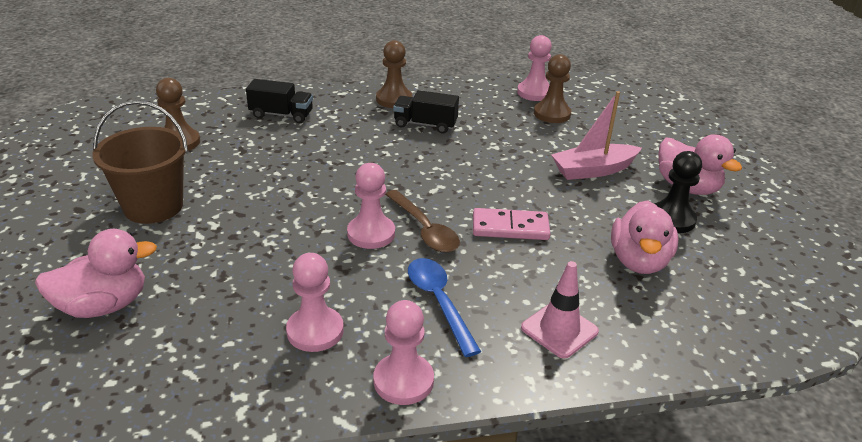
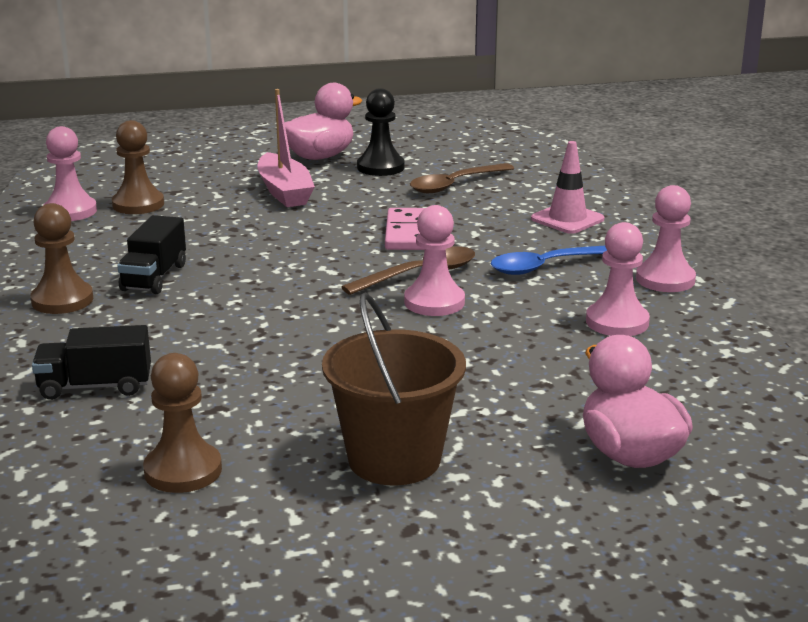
camera: 90 degrees left, 10 degrees down
black truck [246,79,313,123] -> black truck turned 105 degrees counterclockwise [32,325,151,400]
pink duck [611,200,678,274] -> brown spoon [410,163,514,193]

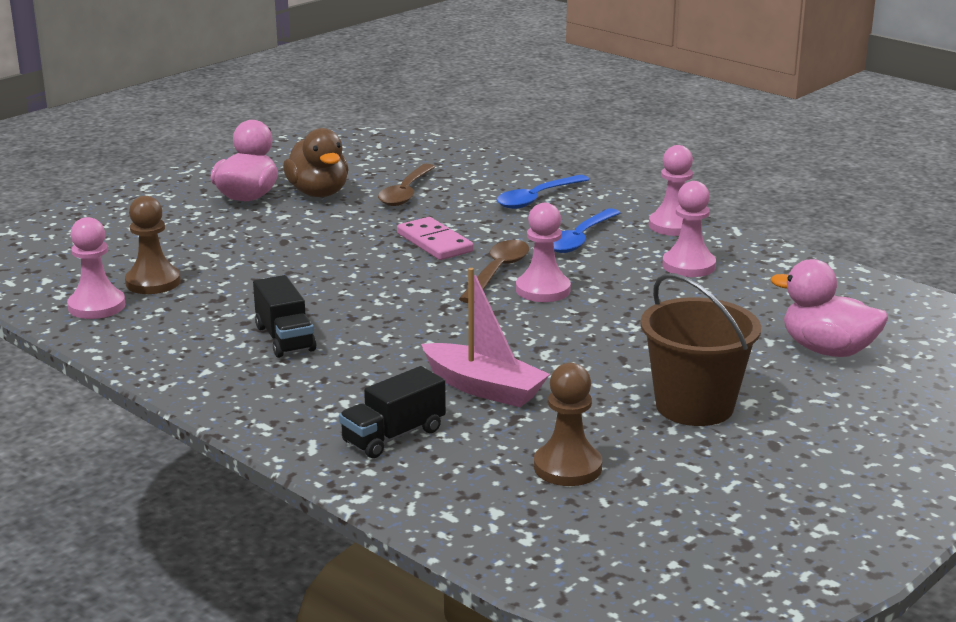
camera: 35 degrees left, 0 degrees up
brown pawn [30,203,94,314] -> none
pink boat [257,89,315,207] -> pink boat moved to [421,268,550,407]
black pawn [357,88,405,176] -> brown duck [283,128,349,197]
pink traffic cone [531,141,604,234] -> blue spoon [497,175,590,209]

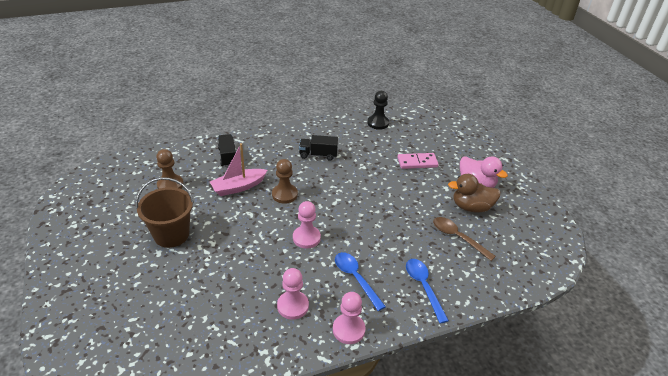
camera: 115 degrees right, 15 degrees up
pink pawn [67,217,125,319] -> black pawn [368,91,389,130]
brown pawn [125,196,181,294] -> brown pawn moved to [272,159,298,204]
pink domino [397,217,474,260] -> pink domino moved to [398,153,439,169]
brown spoon [459,240,529,303] -> none
pink duck [771,259,888,357] -> none

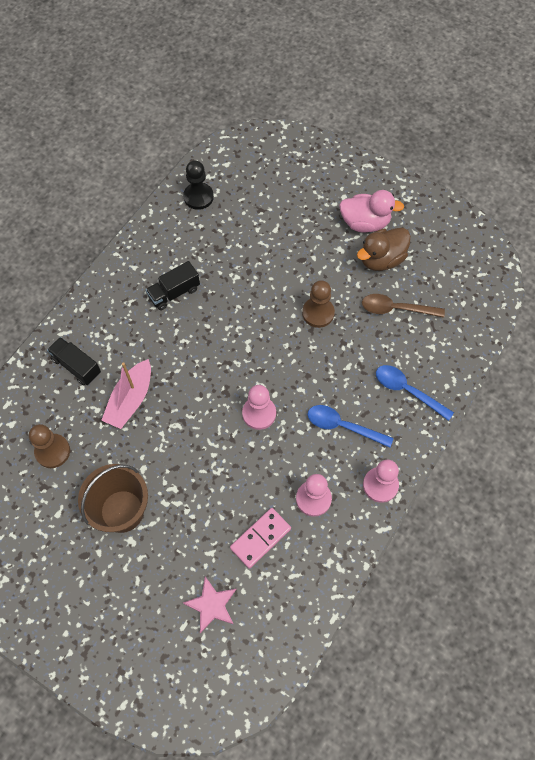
camera: 35 degrees left, 25 degrees up
brown pawn [272,159,298,204] -> brown pawn moved to [302,280,335,328]
pink domino [398,153,439,169] -> pink domino moved to [230,508,291,568]
none -> pink star [183,577,236,633]

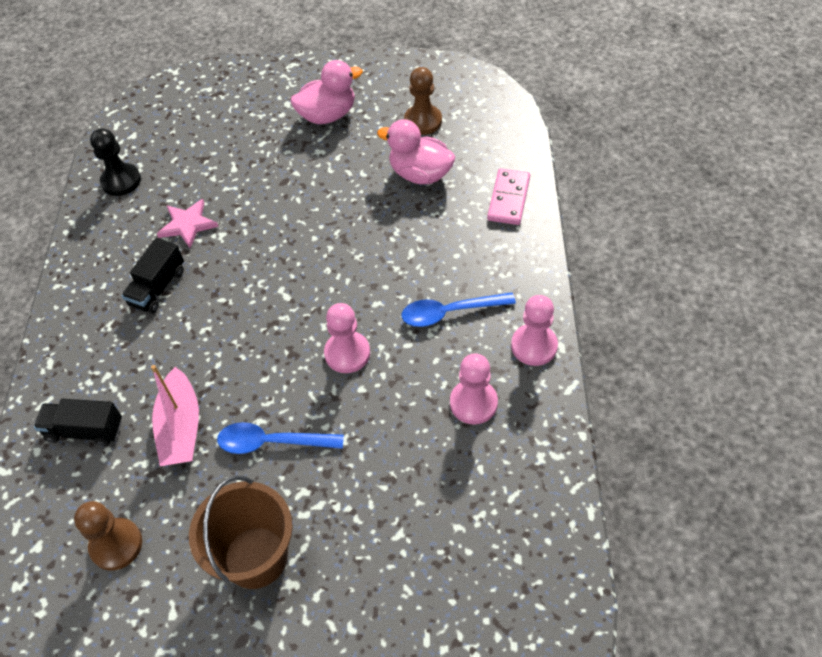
camera: 30 degrees left, 10 degrees down
pink star [183,577,236,633] -> pink star moved to [157,199,219,248]
pink domino [230,508,291,568] -> pink domino moved to [487,168,530,225]
brown pawn [302,280,335,328] -> brown pawn moved to [404,67,442,135]
brown duck [357,228,411,271] -> none
brown spoon [362,294,445,318] -> pink duck [377,119,455,184]
blue spoon [376,365,454,421] -> blue spoon moved to [217,422,344,454]

